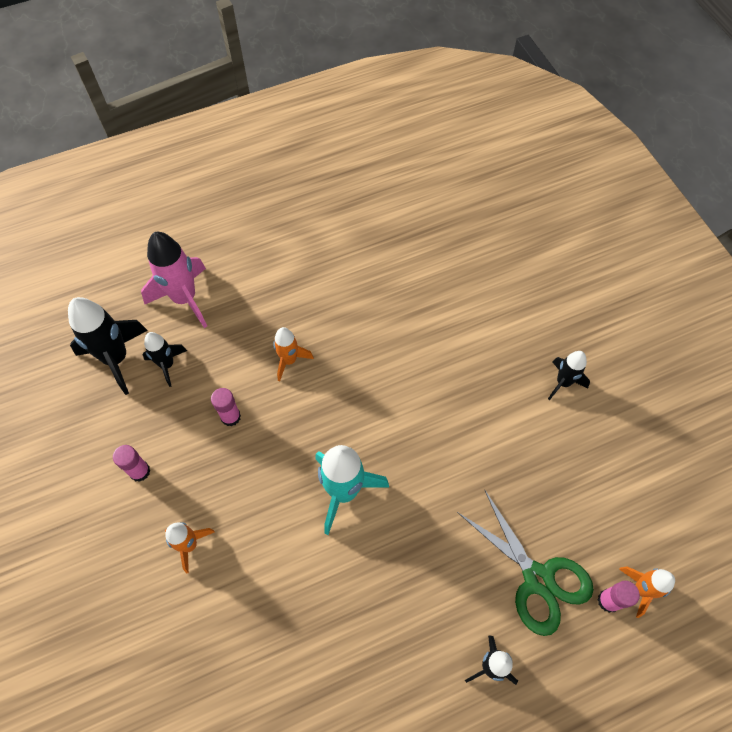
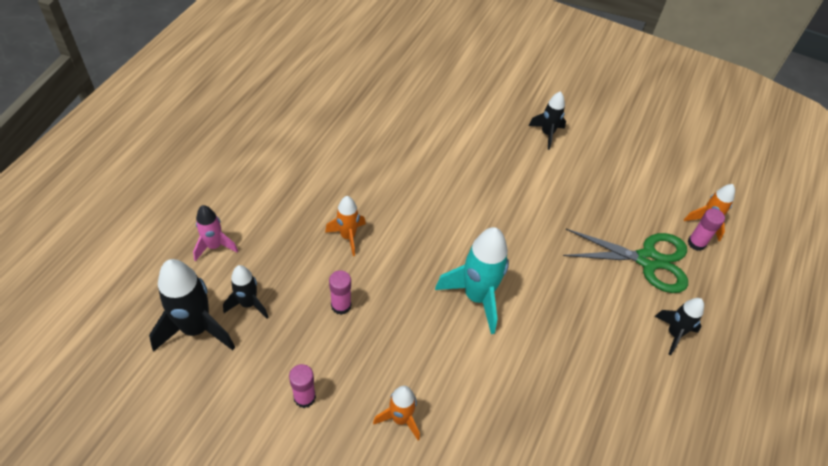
camera: 45 degrees left, 10 degrees down
pink rocket [141,232,207,328] -> pink rocket [193,205,238,261], size x0.58

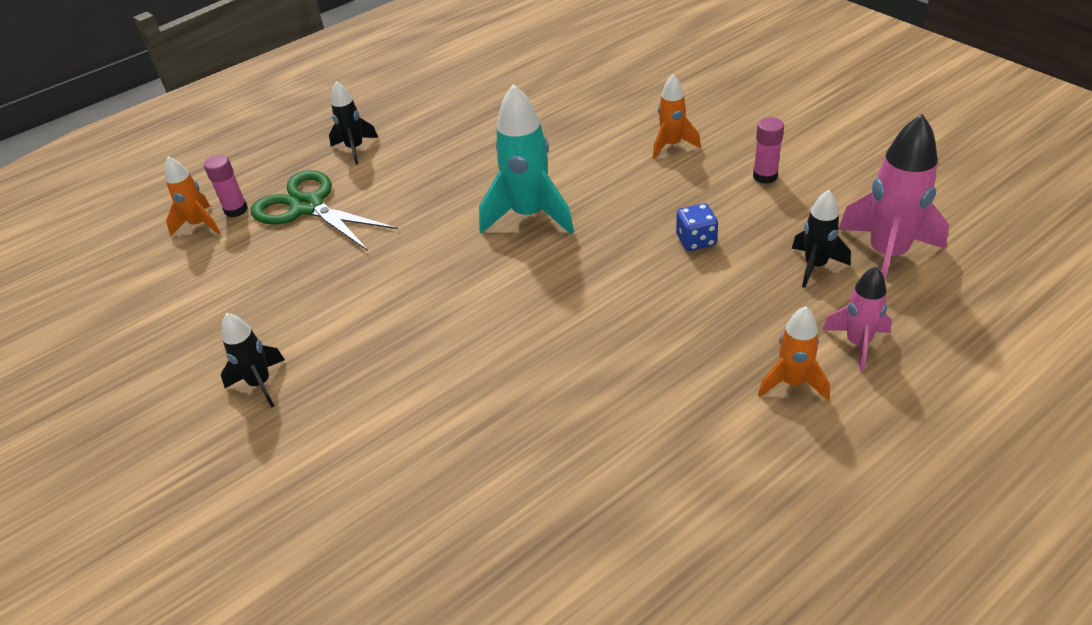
camera: 145 degrees left, 10 degrees down
black rocket [149,259,235,352] -> pink rocket [838,114,949,280]
orange rocket [325,196,366,256] -> orange rocket moved to [758,306,830,401]
pink glue stick [329,270,351,315] -> blue dice [676,203,718,251]

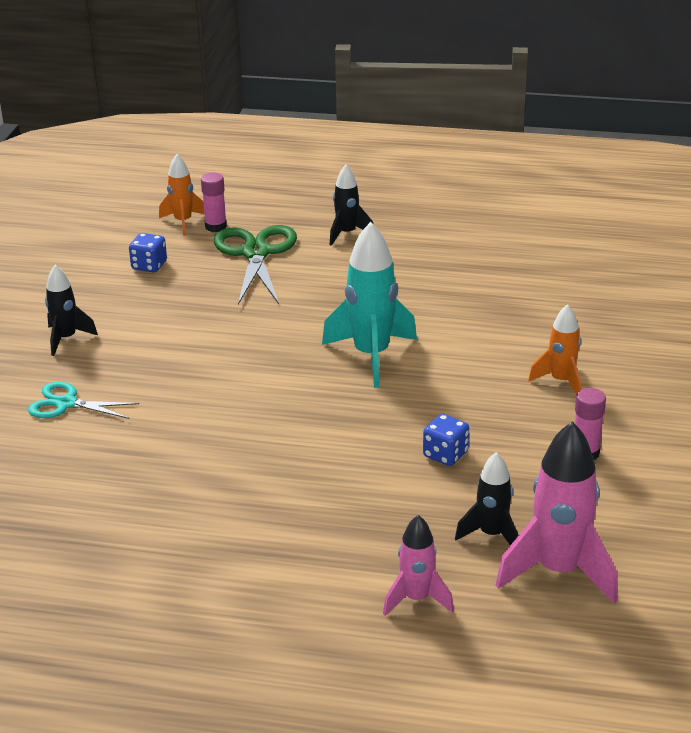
camera: 45 degrees right, 10 degrees down
orange rocket [758,306,830,401] -> none
none -> turquoise scissors [28,382,139,419]
none -> blue dice [129,233,167,272]

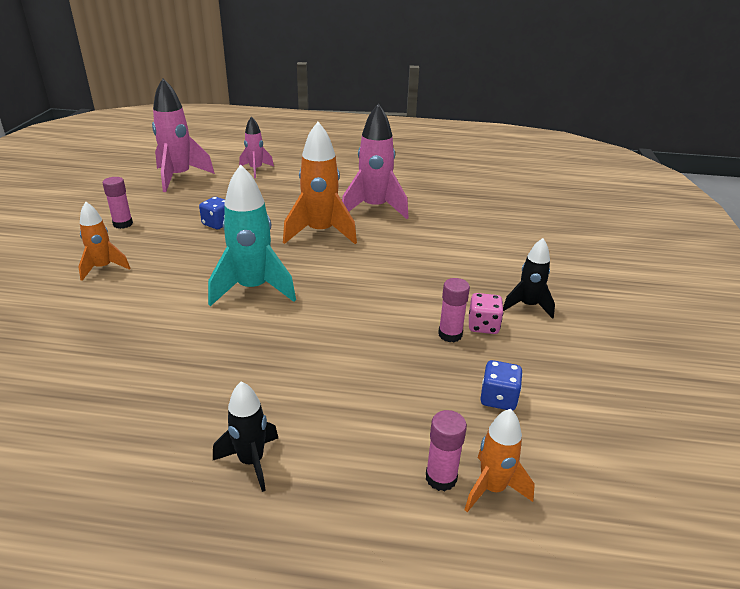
camera: 175 degrees right, 0 degrees up
turquoise scissors [28,382,139,419] -> none
green scissors [214,225,297,305] -> none
black rocket [455,452,519,545] -> none
none -> orange rocket [283,122,357,244]
none -> pink rocket [342,103,409,219]
none -> pink glue stick [438,278,470,342]
none -> pink dice [469,293,504,334]

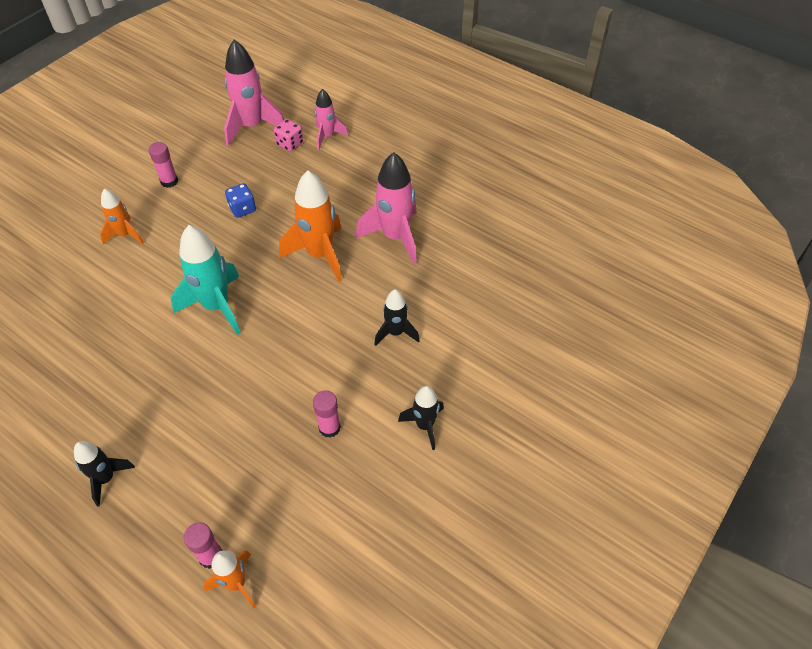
camera: 30 degrees right, 20 degrees up
pink dice [469,293,504,334] -> pink dice moved to [274,119,303,152]
blue dice [480,360,523,411] -> none
none -> black rocket [374,289,420,346]

